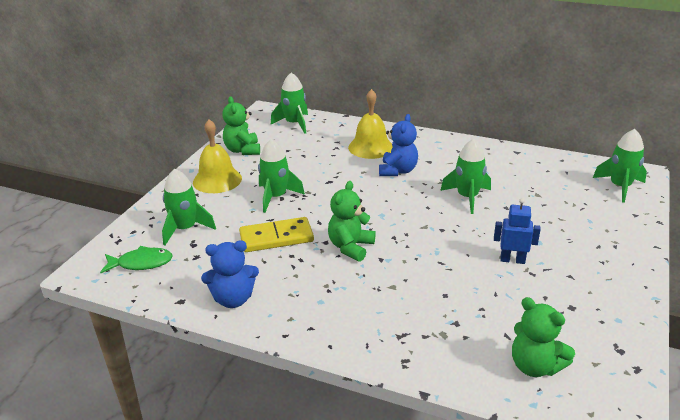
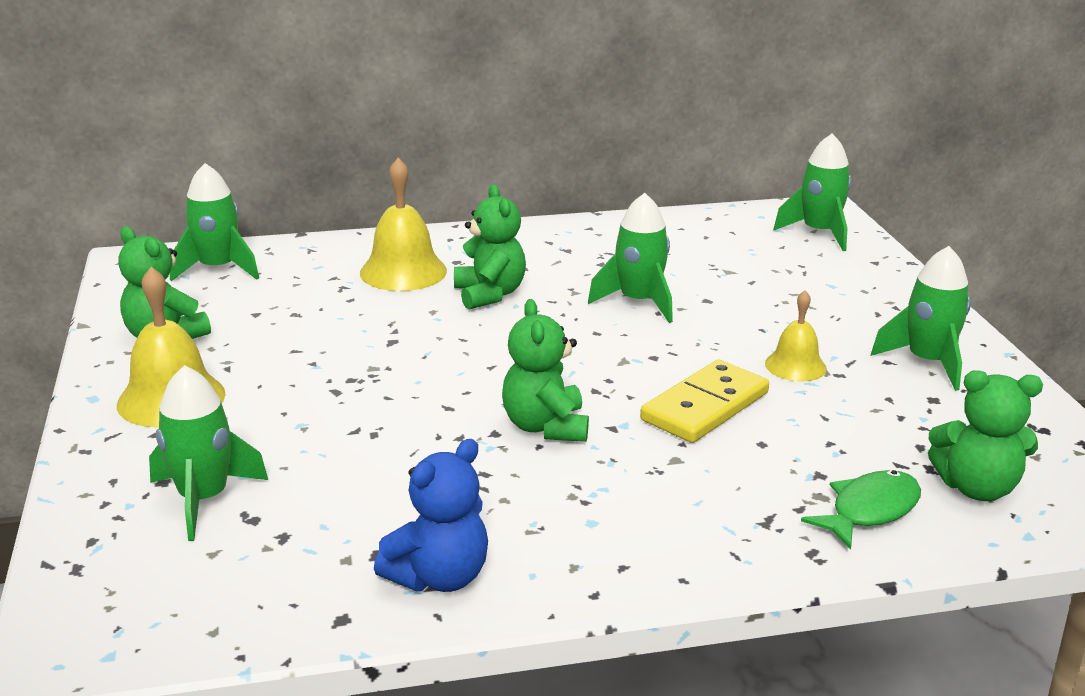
camera: 35 degrees left, 5 degrees down
green fish [100,246,173,273] -> green fish moved to [801,470,921,550]
yellow domino [239,217,314,252] -> yellow domino moved to [640,360,769,443]
green rocket [258,139,305,213] -> green rocket moved to [871,246,971,391]
blue teddy bear [379,114,418,176] -> green teddy bear [454,184,526,310]
blue robot [494,198,541,264] -> yellow bell [765,290,827,382]

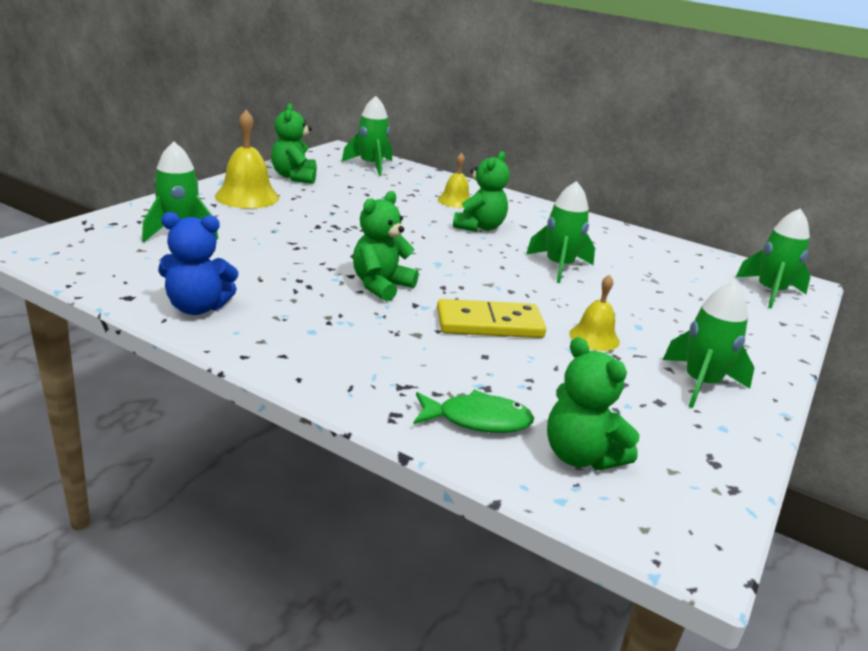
camera: 40 degrees right, 0 degrees up
yellow bell [360,158,447,291] -> yellow bell [438,153,470,208], size x0.61

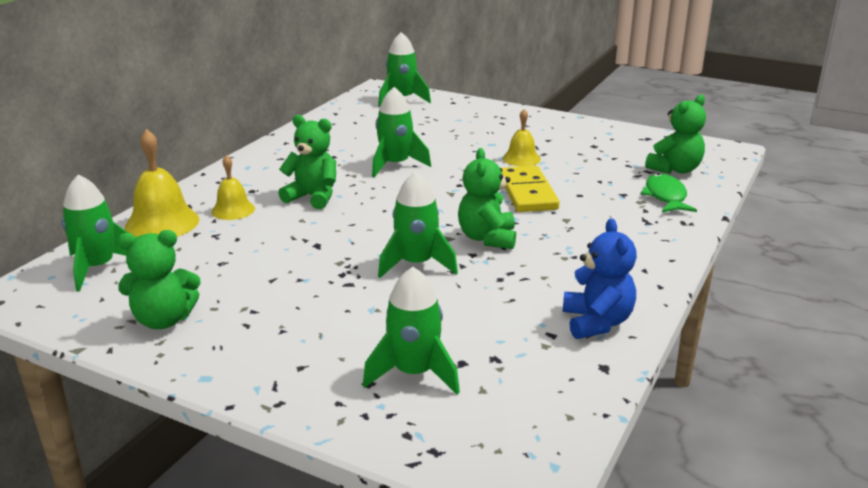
camera: 90 degrees left, 0 degrees up
yellow bell [215,110,279,208] -> yellow bell moved to [125,129,199,238]
green teddy bear [353,191,419,302] -> green teddy bear turned 60 degrees clockwise [458,148,516,249]
green rocket [663,281,755,408] -> green rocket moved to [378,171,458,278]

